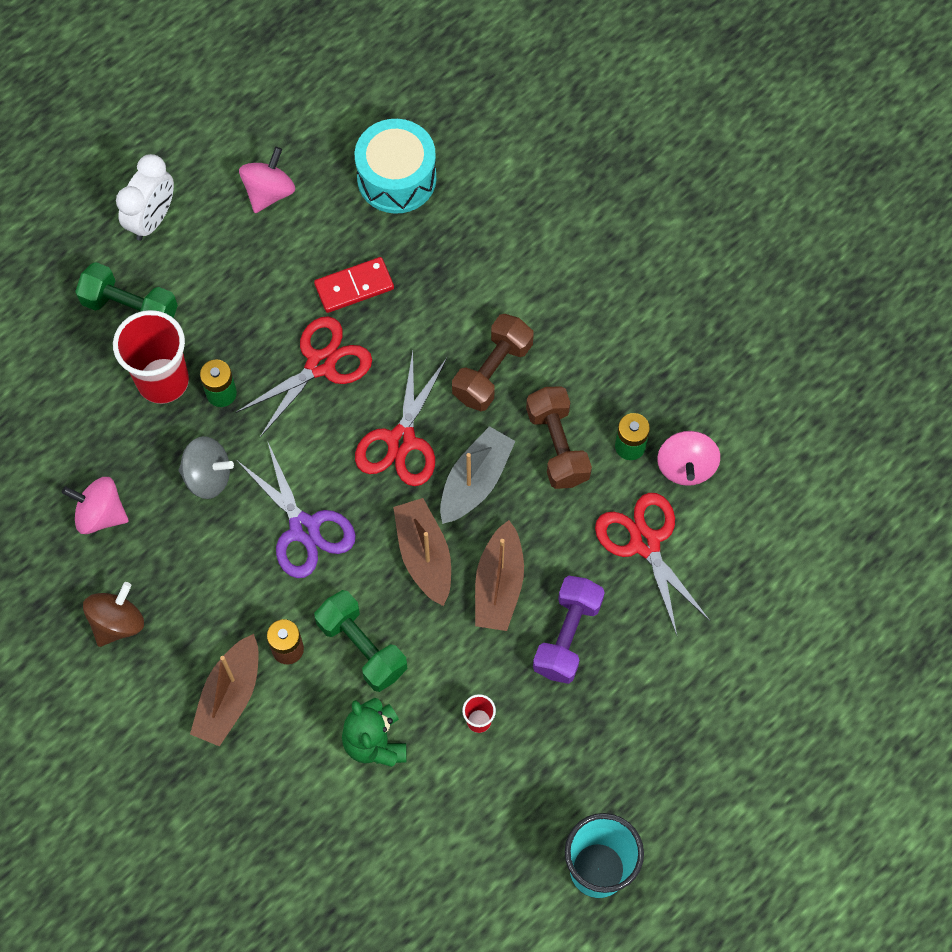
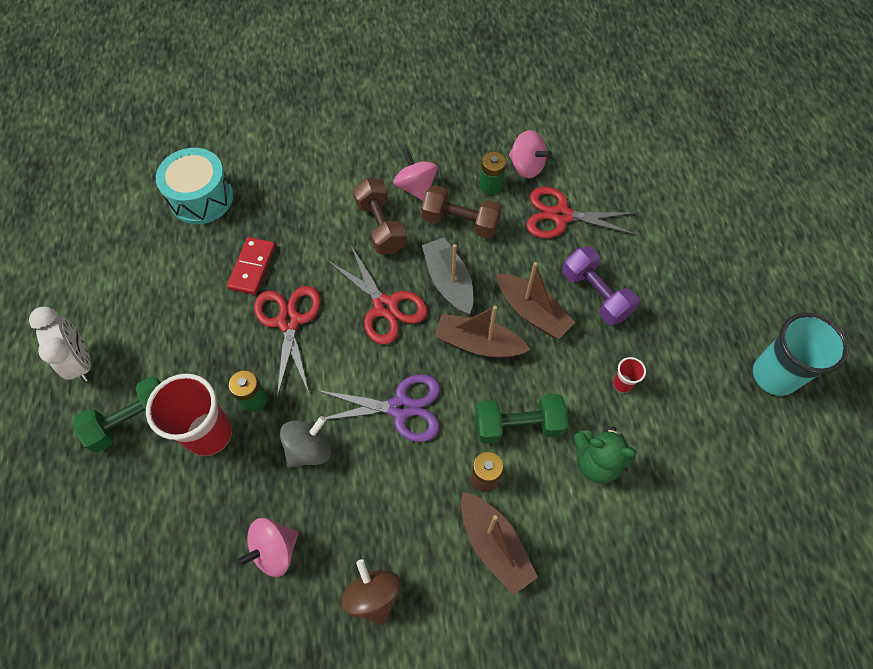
camera: 55 degrees left, 5 degrees down
pink spinning top [239,147,295,213] -> pink spinning top moved to [393,148,437,201]

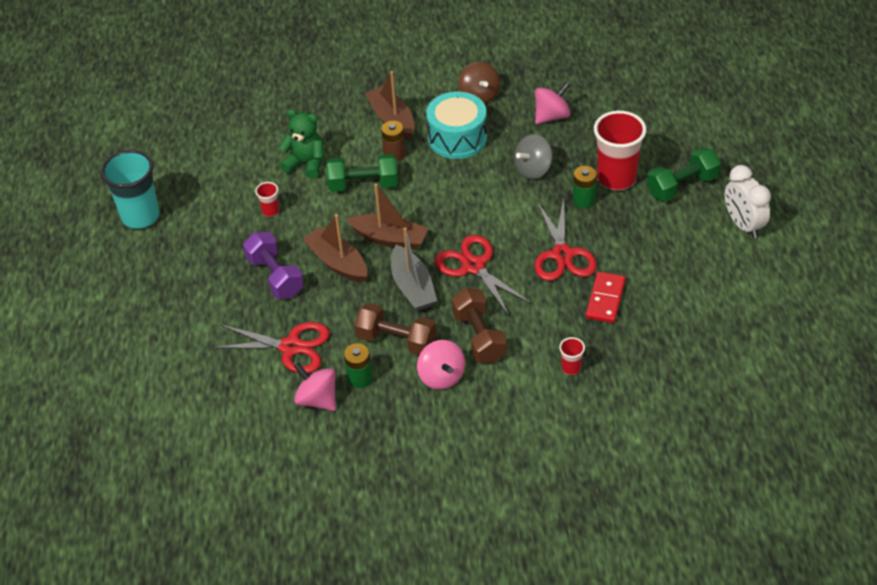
camera: 175 degrees left, 15 degrees down
turquoise drum [156,148,233,224] -> turquoise drum moved to [426,91,487,159]
purple scissors [314,374,440,442] -> none
none -> red cup [559,337,585,375]

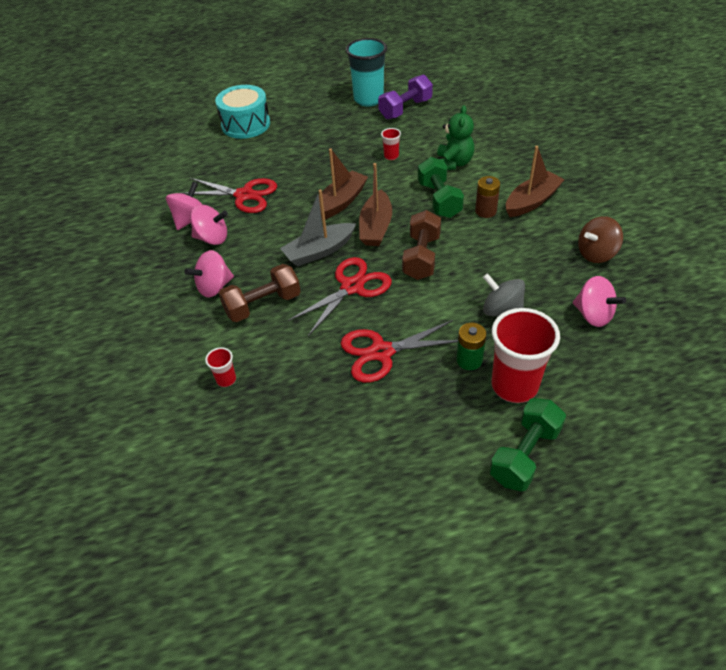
camera: 80 degrees right, 0 degrees up
red scissors [212,322,330,373] -> red scissors turned 75 degrees counterclockwise [182,178,277,213]
purple dumbbell [243,232,304,299] -> purple dumbbell moved to [378,74,433,119]
green battery [344,343,372,388] -> pink spinning top [190,205,228,245]
brown dumbbell [354,303,437,355] -> brown dumbbell moved to [402,210,441,280]
turquoise drum [426,91,487,159] -> turquoise drum moved to [215,85,270,139]
red domino [586,272,626,323] -> none
green dumbbell [647,147,721,201] -> green dumbbell turned 75 degrees clockwise [490,398,566,492]
white clock [724,165,771,238] -> none

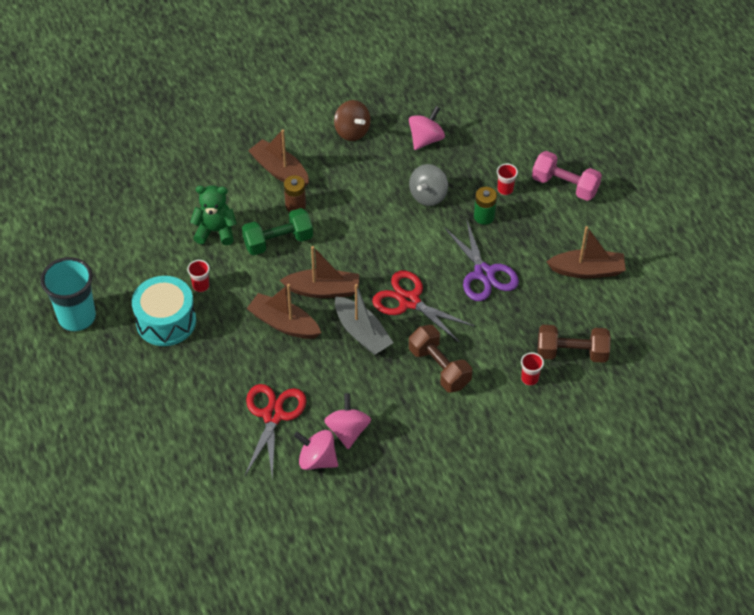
camera: 100 degrees left, 5 degrees up
pink spinning top [184,250,234,298] -> none
turquoise drum [215,85,270,139] -> turquoise drum moved to [132,276,196,346]
red scissors [341,320,458,383] -> purple scissors [444,218,519,301]
purple dumbbell [378,74,433,119] -> none
brown dumbbell [402,210,441,280] -> brown dumbbell moved to [538,325,611,363]
green dumbbell [490,398,566,492] -> pink dumbbell [532,151,602,201]
red cup [491,308,560,403] -> red cup [497,164,518,195], size x0.45
none -> brown boat [546,226,626,278]

